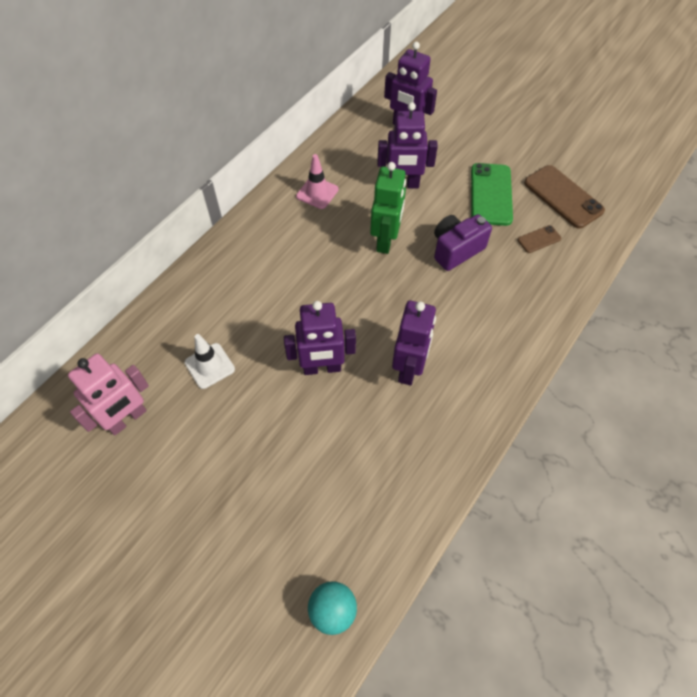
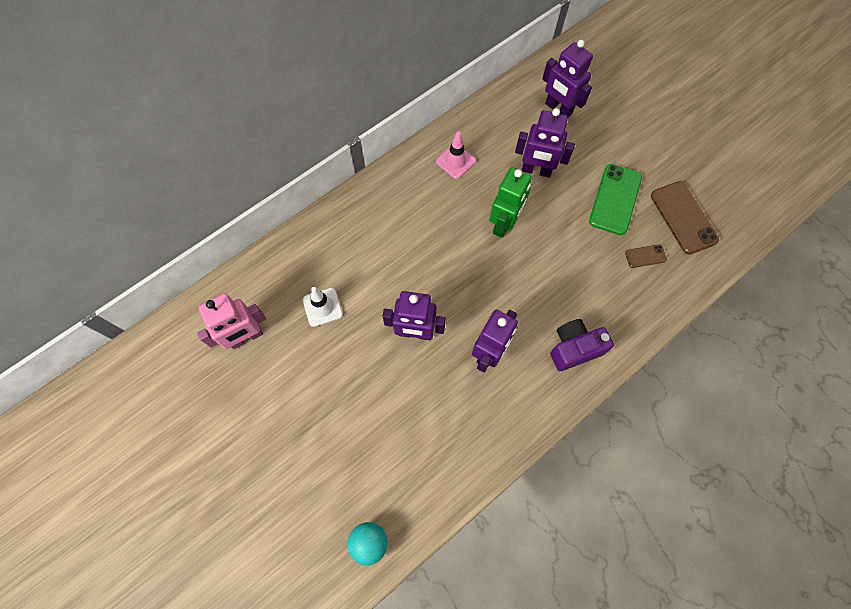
camera: 15 degrees right, 10 degrees up
purple camera [434,214,492,271] -> purple camera moved to [550,319,614,371]

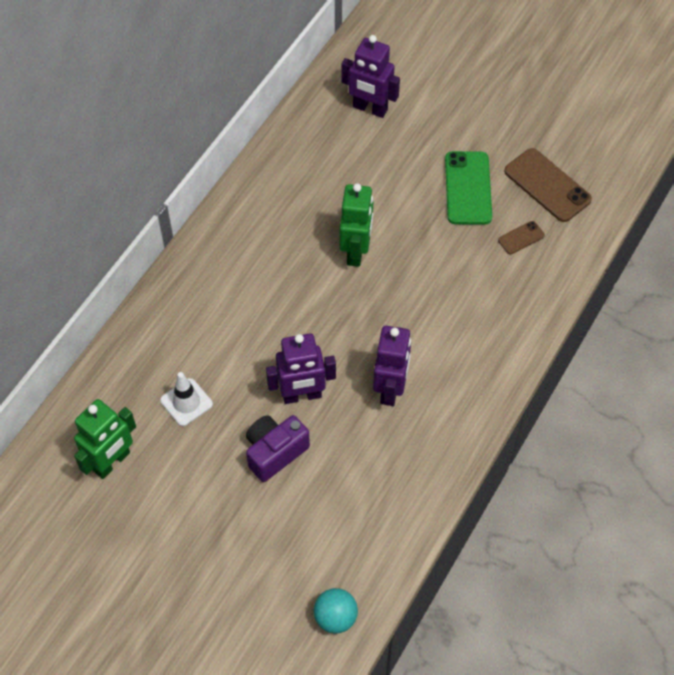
camera: 20 degrees left, 10 degrees down
pink robot [197,293,266,349] -> green robot [74,399,136,479]
pink traffic cone [436,131,476,179] -> none
purple robot [515,108,575,178] -> none
purple camera [550,319,614,371] -> purple camera moved to [246,415,310,482]

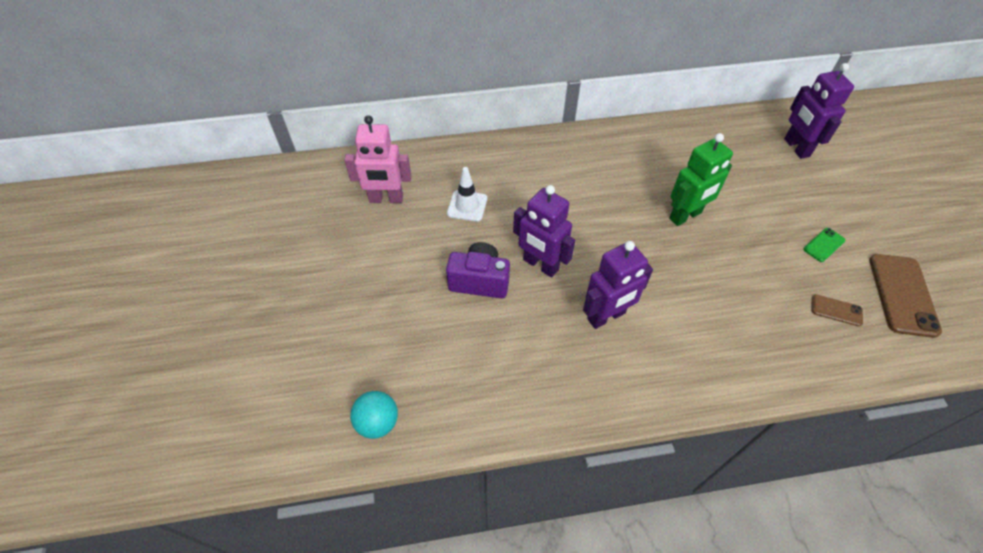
camera: 50 degrees right, 5 degrees down
green robot [74,399,136,479] -> pink robot [344,115,412,203]
green phone [445,151,492,225] -> green phone [804,228,846,262], size x0.50

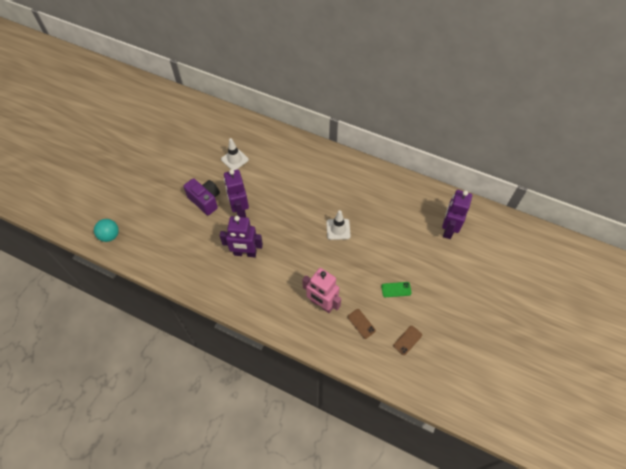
camera: 35 degrees right, 5 degrees up
pink robot [344,115,412,203] -> pink robot moved to [302,268,341,313]
green robot [669,133,733,226] -> white traffic cone [326,210,351,240]
brown phone [869,254,942,338] -> brown phone [393,326,422,355], size x0.50

